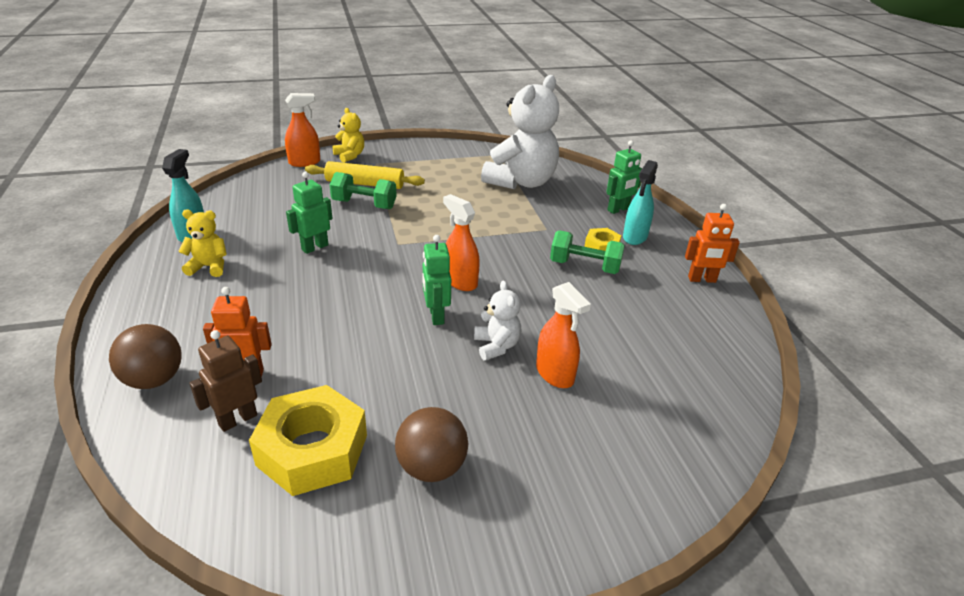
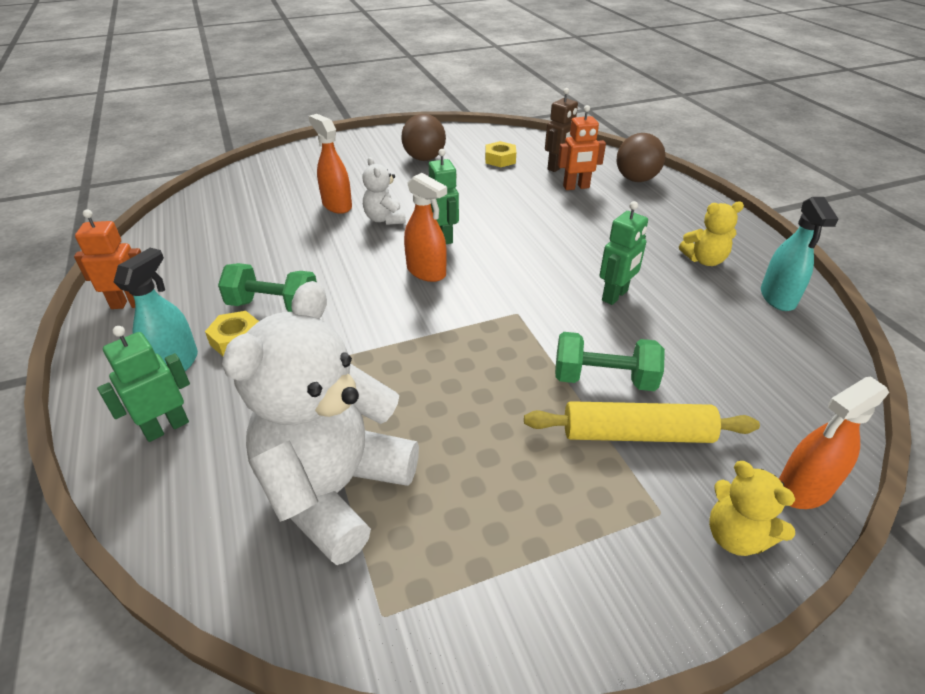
camera: 175 degrees right, 5 degrees up
yellow nut [249,385,367,496] -> yellow nut [485,141,516,167], size x0.50

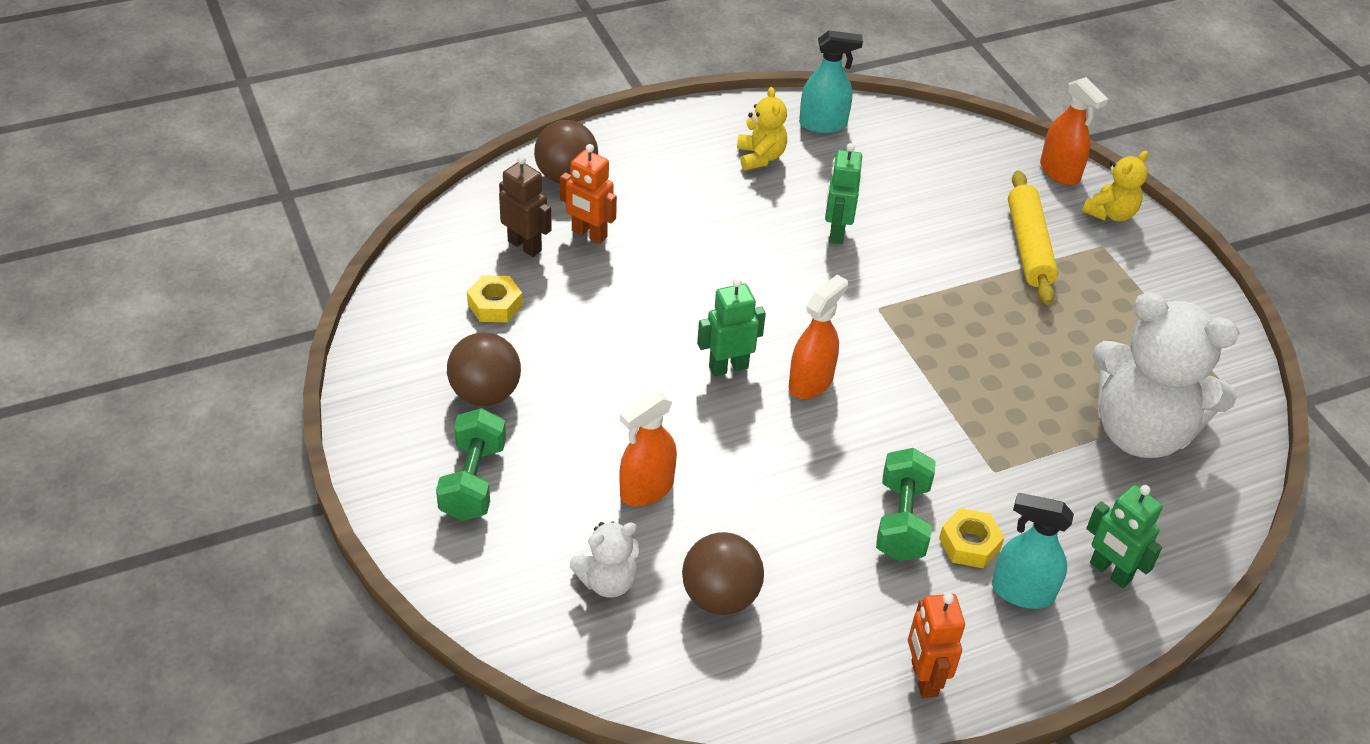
camera: 95 degrees left, 5 degrees up
white teddy bear [362,157,406,225] -> white teddy bear moved to [570,522,639,598]
green dumbbell [555,332,665,391] -> green dumbbell moved to [436,408,506,521]
orange robot [558,105,606,190] -> orange robot turned 135 degrees clockwise [560,144,617,244]
green robot [599,201,648,305] -> green robot turned 120 degrees counterclockwise [825,143,862,244]
none -> brown ball [682,532,764,615]

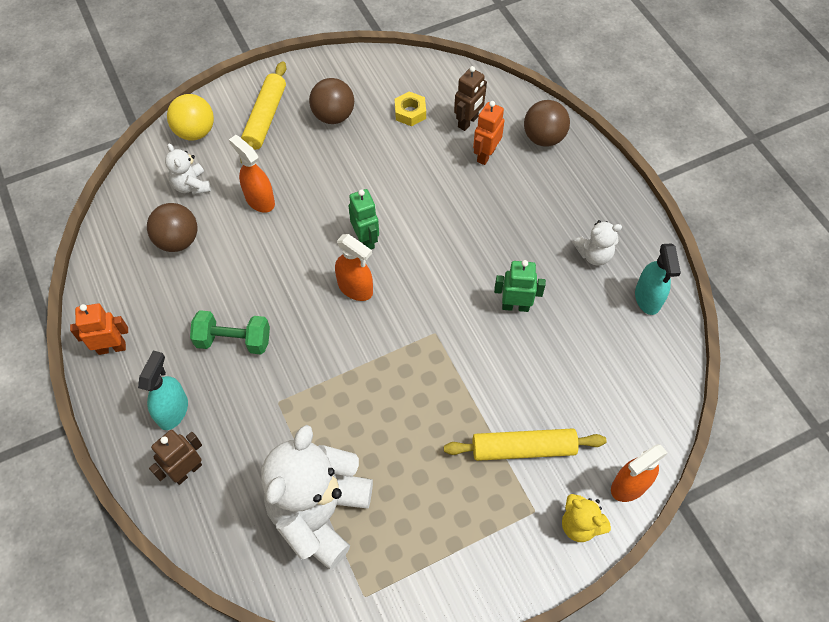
camera: 90 degrees right, 15 degrees up
green dumbbell [436,408,506,521] -> yellow rolling pin [240,61,286,163]
yellow teddy bear [737,87,787,170] -> white teddy bear [573,220,622,266]
yellow nut [939,508,1005,568] -> none
green robot [1086,485,1163,588] -> brown robot [149,430,202,485]
none -> yellow ball [167,94,214,141]

